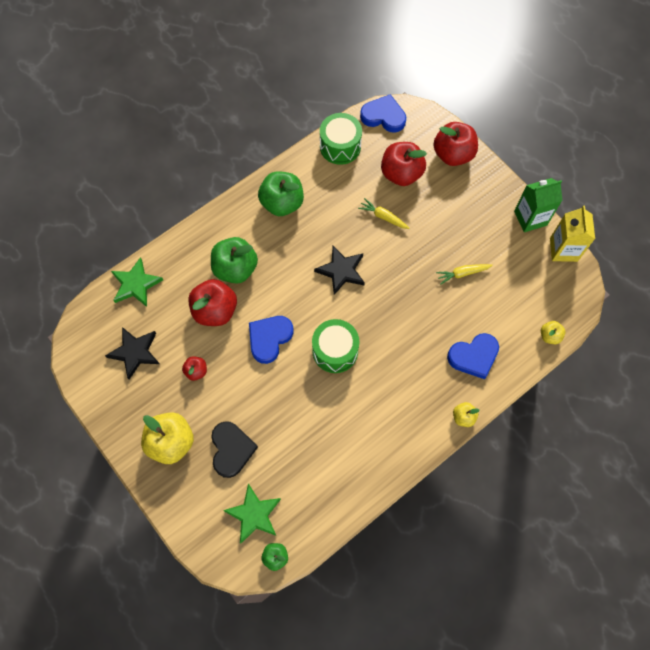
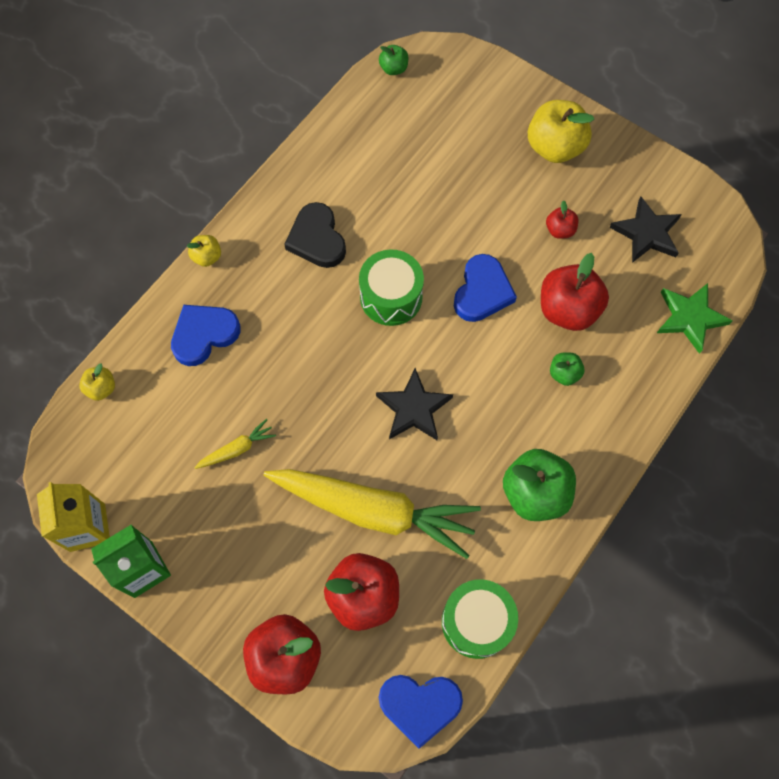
camera: 165 degrees right, 0 degrees up
green apple [211,237,258,284] -> green apple [550,352,585,386], size x0.50
black heart [211,421,258,478] -> black heart moved to [284,202,346,268]
green star [223,484,281,544] -> none
yellow carrot [358,198,410,229] -> yellow carrot [264,469,481,559], size x2.47

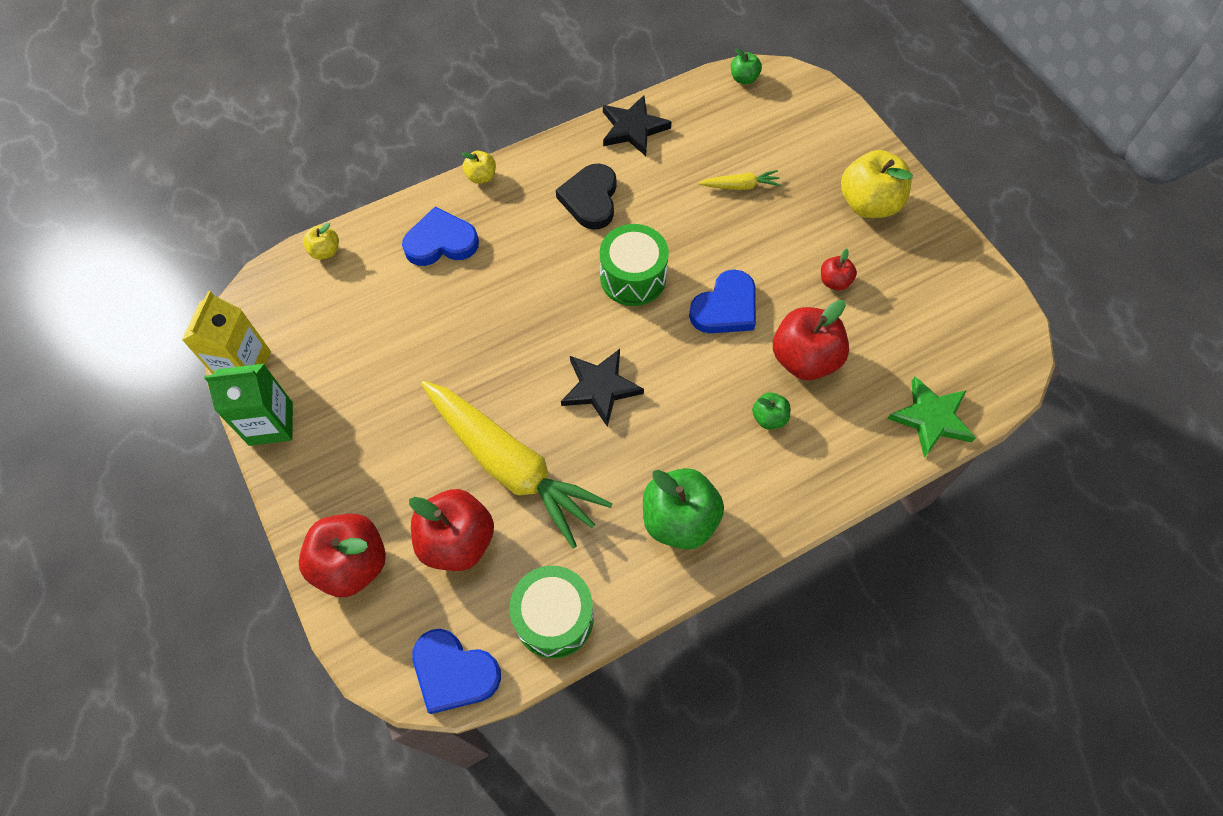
camera: 25 degrees right, 5 degrees down
yellow carrot [194,419,276,469] -> yellow carrot moved to [699,170,781,190]
black star [609,197,682,263] -> black star moved to [603,95,671,156]

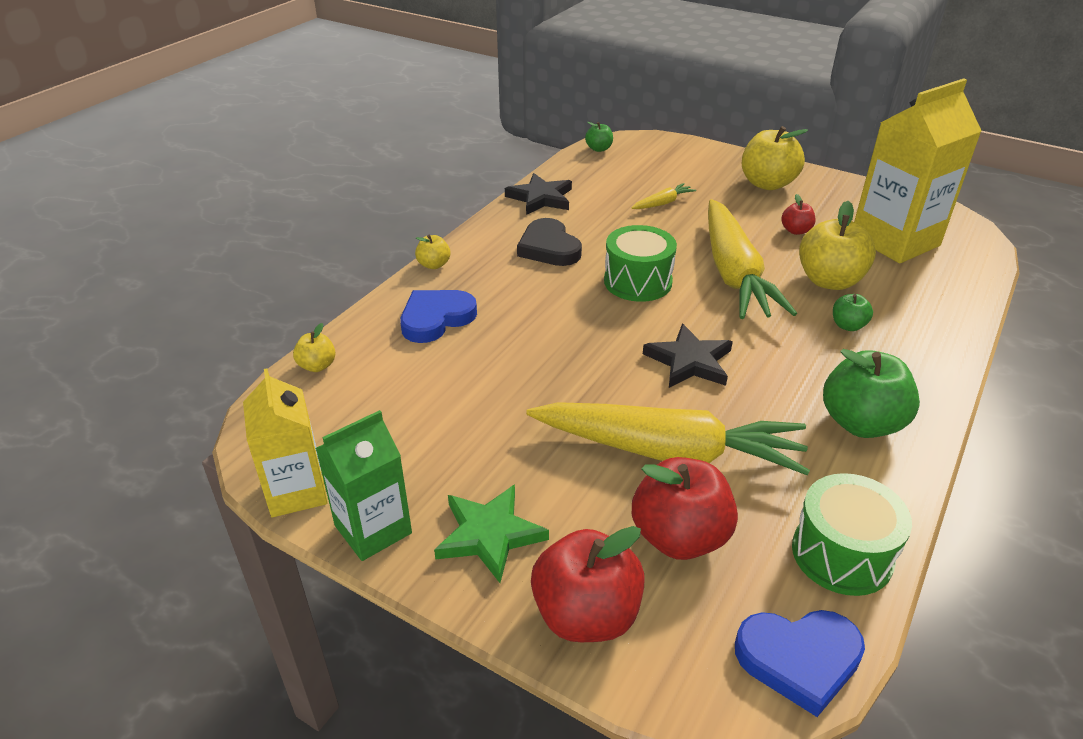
camera: 30 degrees left, 25 degrees down
blue heart [689,270,756,333] -> yellow carrot [708,199,797,319]
red apple [773,300,849,380] -> yellow apple [799,201,876,290]
green star [887,376,976,457] -> green star moved to [434,484,549,583]
none -> yellow carton [854,78,982,263]

